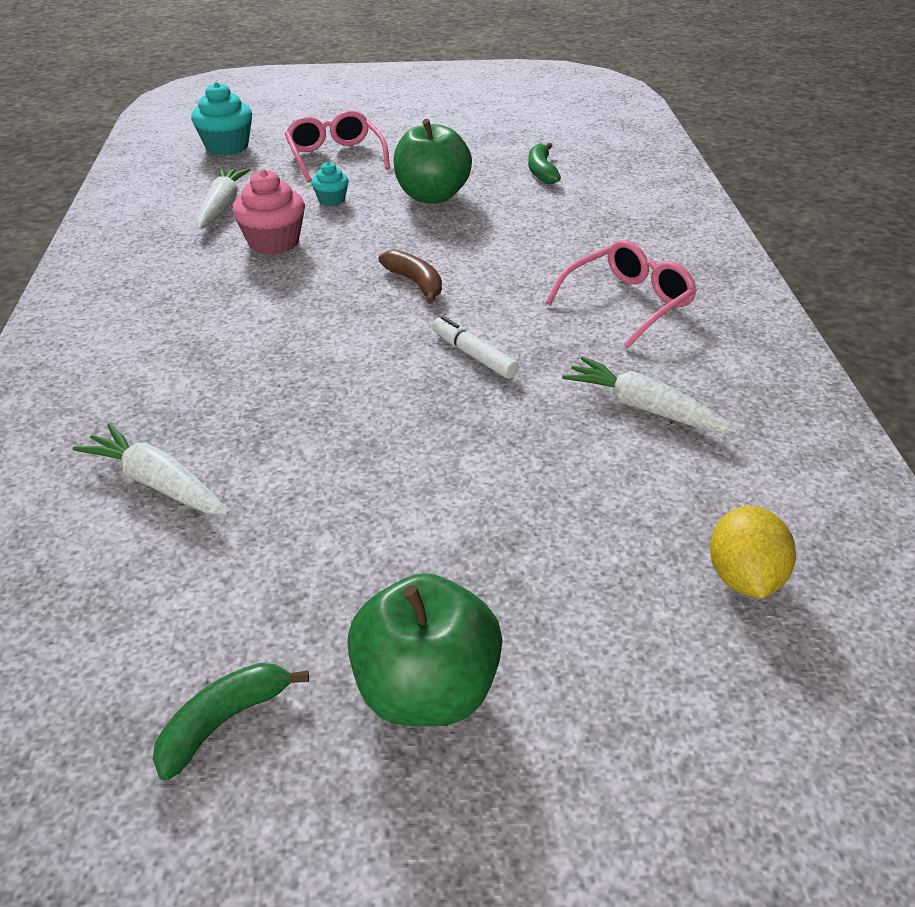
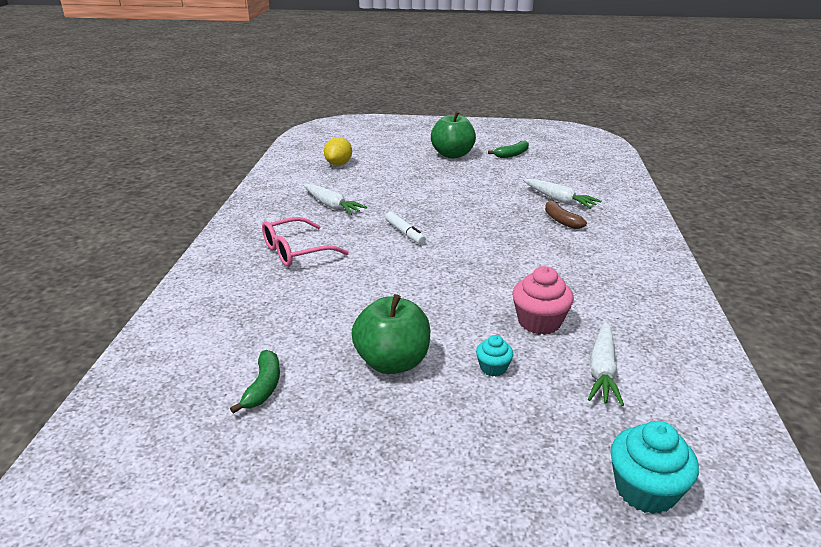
camera: 170 degrees left, 10 degrees down
pink glasses [285,111,390,182] -> none
brown banana [378,249,442,304] -> brown banana moved to [545,199,587,229]

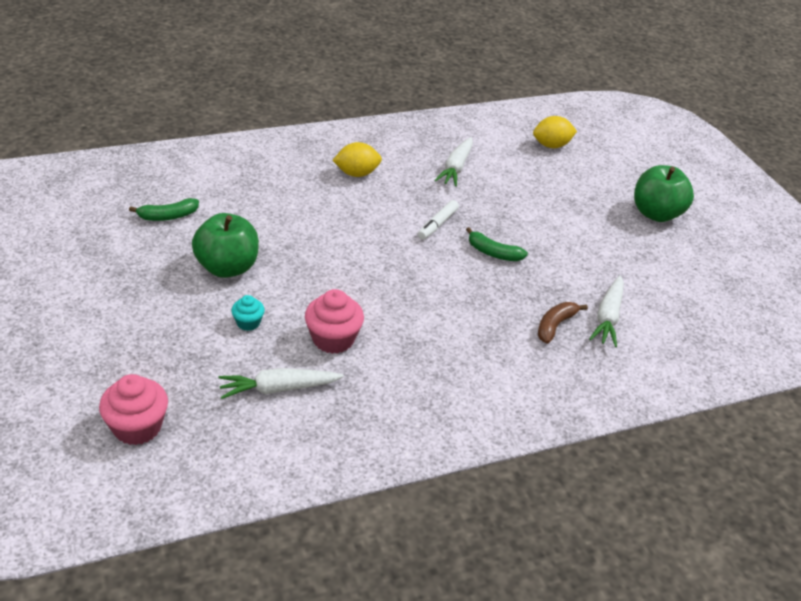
camera: 60 degrees right, 10 degrees up
pink glasses [262,217,349,267] -> yellow lemon [332,142,382,177]
green banana [488,140,529,158] -> green banana moved to [466,227,528,261]
turquoise cupcake [610,421,699,514] -> pink cupcake [99,374,168,445]

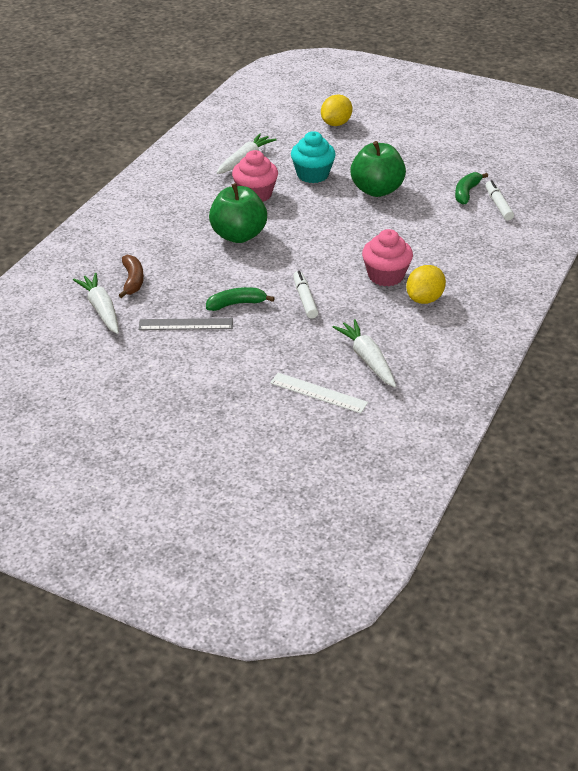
camera: 140 degrees right, 0 degrees up
pink cupcake [99,374,168,445] -> pink cupcake moved to [362,229,413,286]
turquoise cupcake [231,295,265,331] -> turquoise cupcake [291,131,336,183], size x1.78
yellow lemon [533,116,577,148] -> yellow lemon moved to [321,95,353,126]
green apple [634,165,694,222] -> green apple moved to [209,183,267,243]
none -> grey ruler [138,318,233,330]
none -> white ruler [270,373,368,413]
none -> white marker [485,180,514,221]

